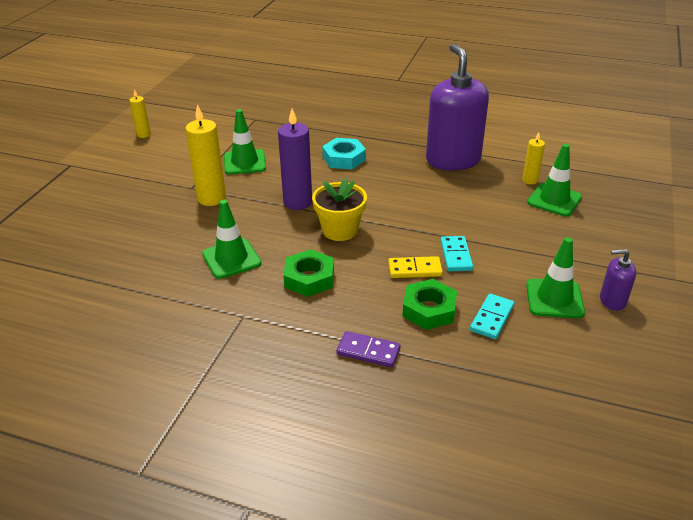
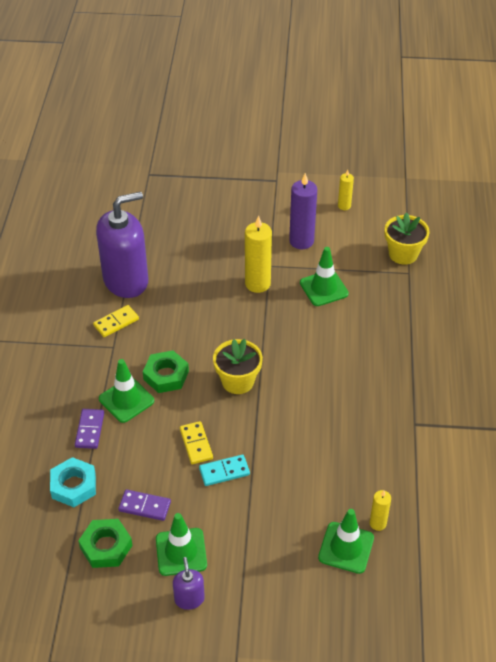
camera: 75 degrees right, 10 degrees up
green traffic cone [202,200,261,279] -> green traffic cone moved to [99,359,154,423]
purple candle [278,109,312,210] -> purple candle moved to [289,173,317,249]
turquoise nut [322,138,366,169] -> turquoise nut moved to [50,457,96,507]
green nut [402,279,457,330] -> green nut moved to [78,519,133,568]
purple soap dispenser [426,44,489,171] -> purple soap dispenser moved to [96,192,148,298]
turquoise domino [470,294,514,339] -> purple domino [118,490,171,521]
none -> yellow domino [93,305,139,337]
none -> yellow flower pot [385,212,430,264]

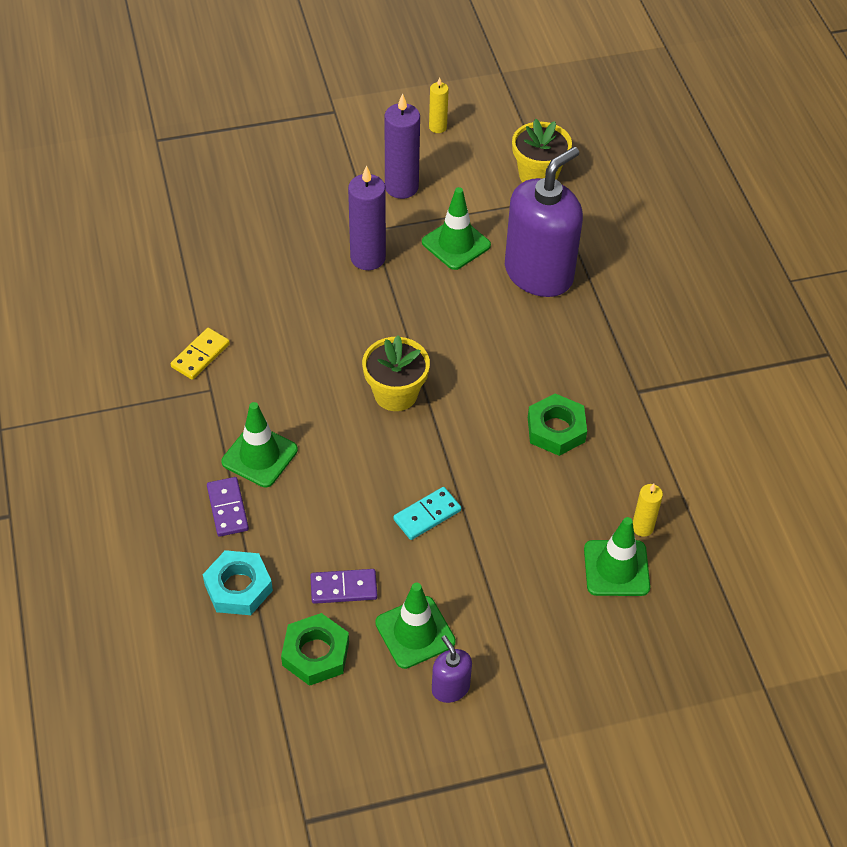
camera: 20 degrees left, 5 degrees up
purple soap dispenser [96,192,148,298] -> purple soap dispenser moved to [505,147,583,297]
green nut [143,350,189,393] -> green nut moved to [528,393,587,456]
yellow domino [180,421,213,464] -> none
yellow candle [245,216,272,293] -> purple candle [348,165,386,270]

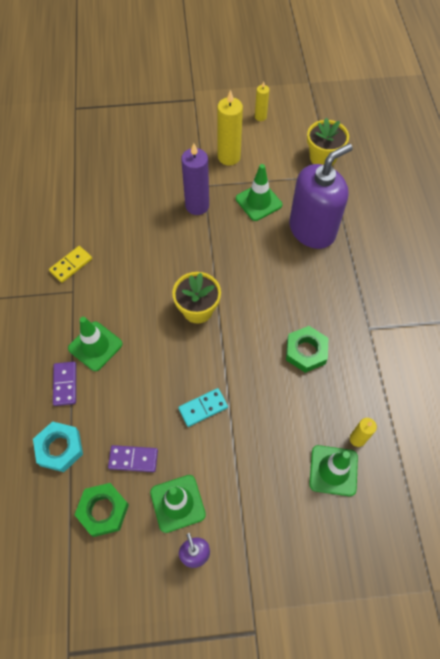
camera: 10 degrees right, 10 degrees up
purple candle [385,94,420,199] -> yellow candle [217,90,243,166]

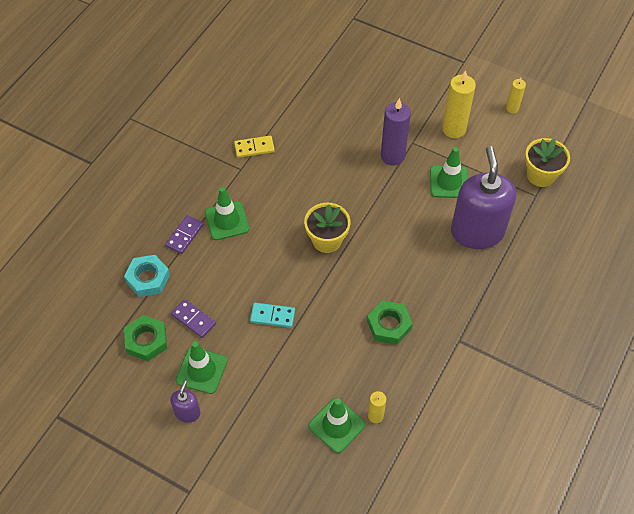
camera: 35 degrees right, 5 degrees down
purple soap dispenser [289,143,353,249] -> purple soap dispenser turned 90 degrees counterclockwise [451,146,516,249]

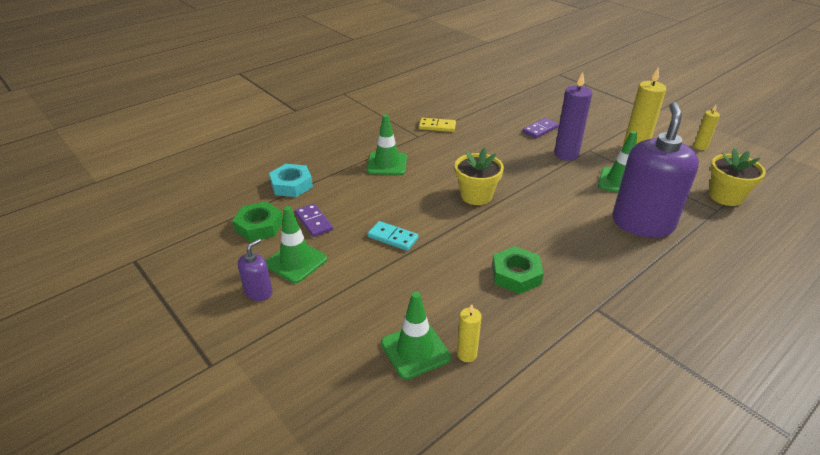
camera: 20 degrees right, 20 degrees down
purple domino [165,215,203,254] -> purple domino moved to [522,118,559,139]

